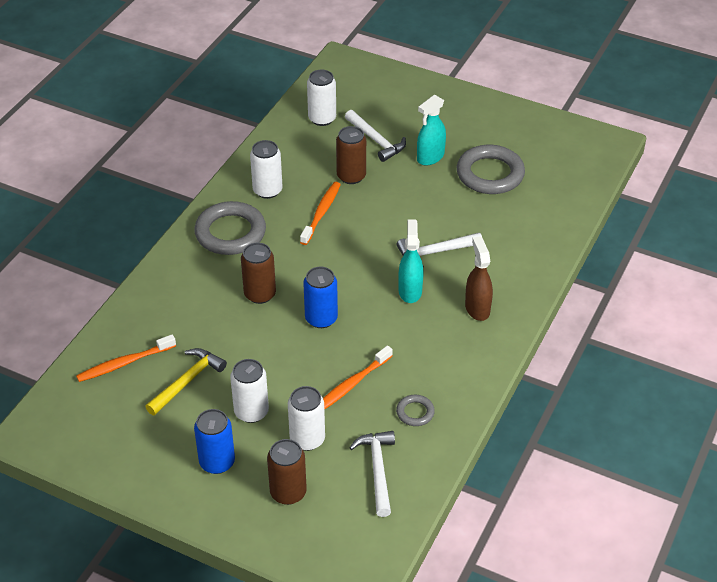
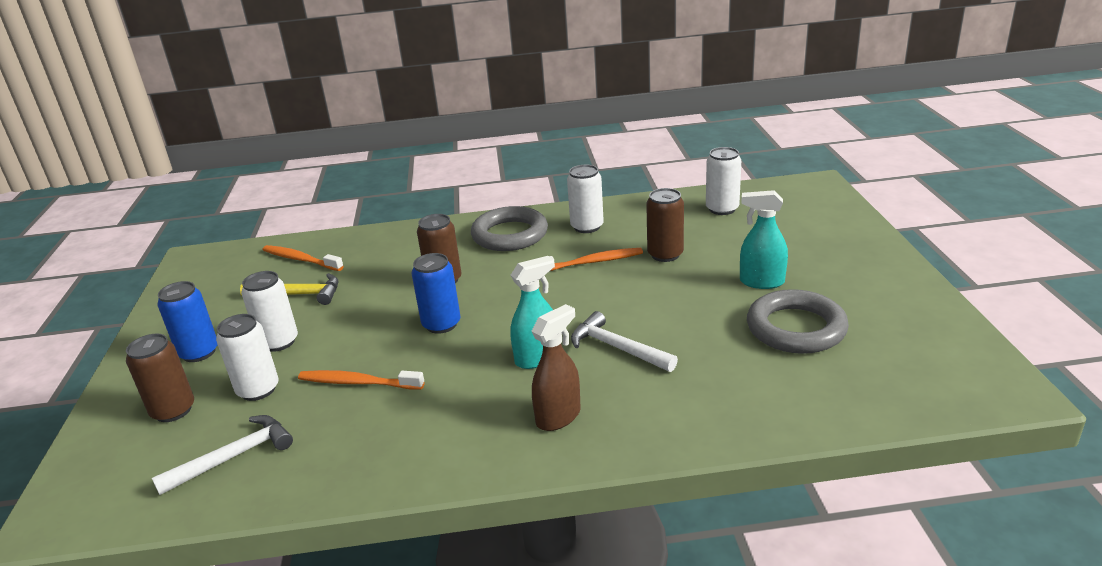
camera: 60 degrees right, 15 degrees down
white hammer [345,110,406,162] -> none
grey ring [396,395,435,426] -> none

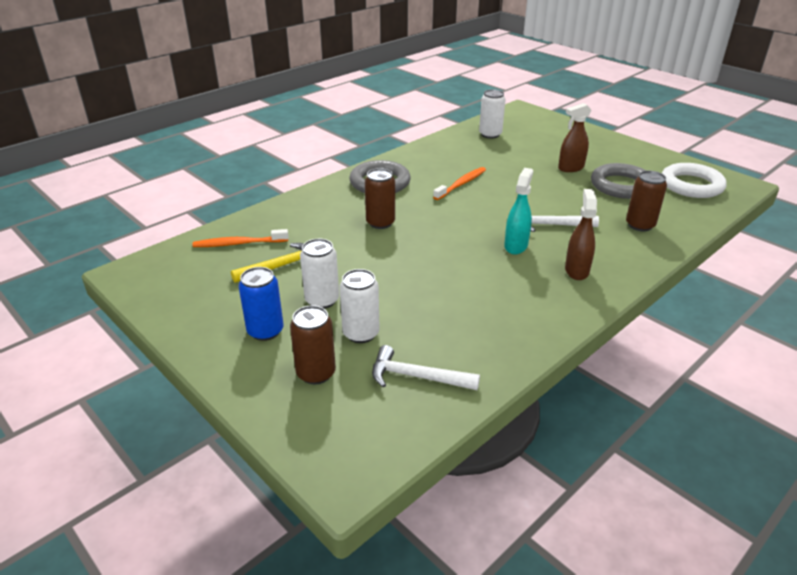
camera: 40 degrees left, 5 degrees up
white hammer [152,415,293,495] -> white hammer turned 90 degrees counterclockwise [372,345,480,390]
orange toothbrush [298,370,425,390] -> none
blue can [412,253,460,334] -> none
white can [567,165,604,233] -> none
brown can [646,188,684,262] -> brown can moved to [626,171,667,231]
turquoise spray bottle [740,190,788,289] -> brown spray bottle [558,103,591,172]
none -> white ring [662,163,727,198]

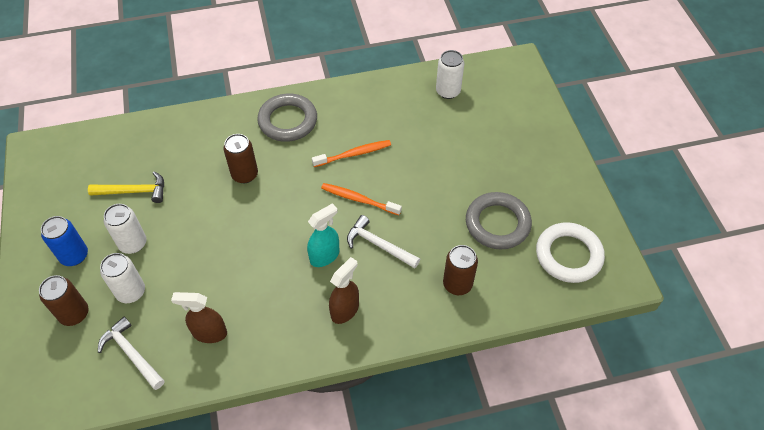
camera: 30 degrees right, 20 degrees up
orange toothbrush [193,229,288,247] -> orange toothbrush moved to [321,183,402,215]
brown spray bottle [558,103,591,172] -> brown spray bottle moved to [171,292,227,343]

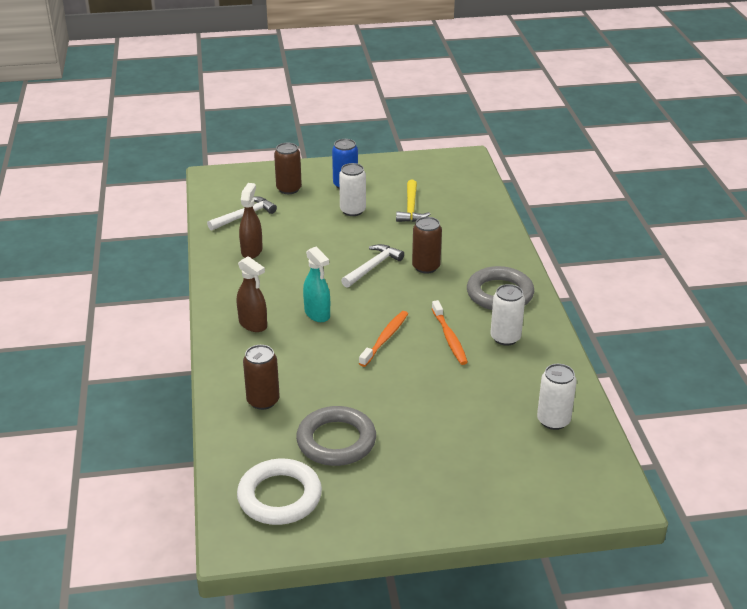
camera: 95 degrees right, 20 degrees down
white can [100,253,145,303] -> white can moved to [490,284,525,346]
white hammer [347,215,420,268] -> white hammer moved to [341,244,404,287]

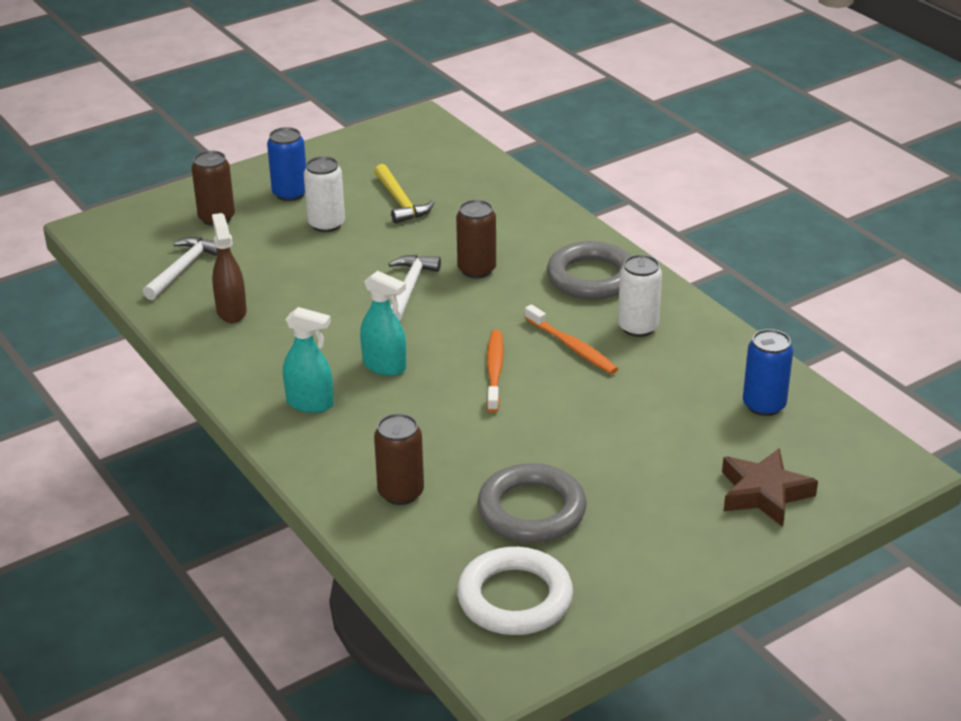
camera: 25 degrees left, 0 degrees up
brown spray bottle [237,256,267,332] -> turquoise spray bottle [283,307,334,413]
white can [537,364,577,430] -> blue can [743,329,793,416]
none -> brown star [722,448,818,527]

